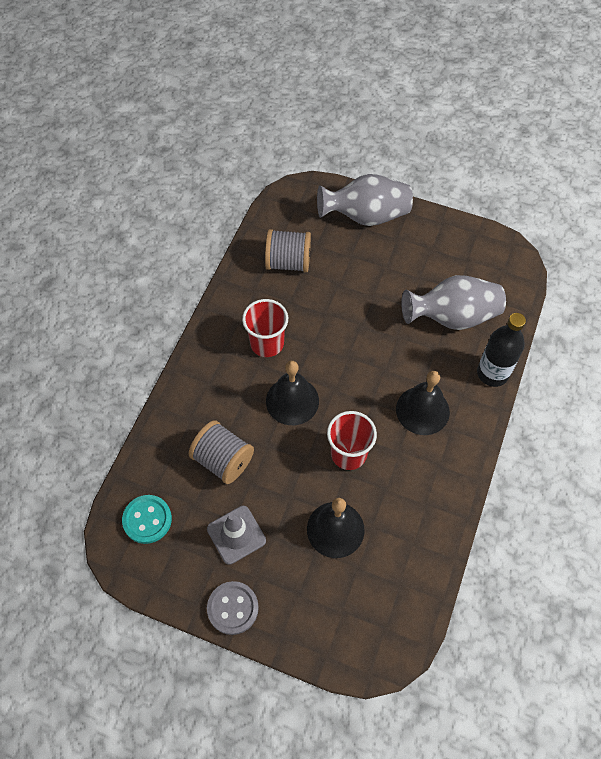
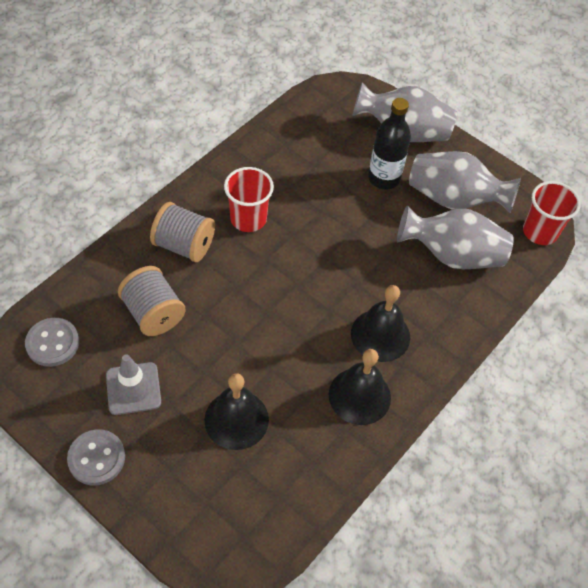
camera: 15 degrees right, 5 degrees down
turquoise button [122,495,172,544] -> grey button [25,318,79,367]
grey spool [265,229,311,272] -> grey spool moved to [150,202,215,262]
black bell [266,361,319,425] -> black bell moved to [329,349,391,425]
red cup [327,411,377,470] -> red cup moved to [523,181,581,245]
black bottle [477,313,526,387] -> black bottle moved to [368,98,411,189]
none -> grey vase [409,151,521,213]

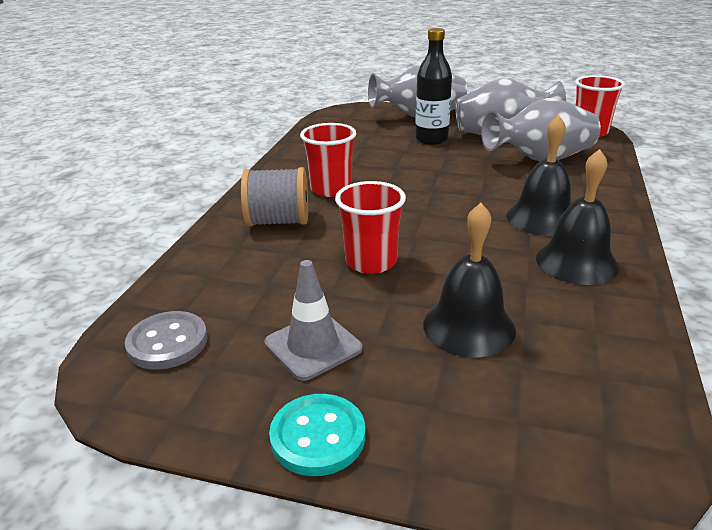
camera: 20 degrees left, 25 degrees down
grey button [67,429,125,485] -> turquoise button [269,394,365,476]
grey spool [118,266,186,336] -> none
none -> red cup [335,181,406,274]

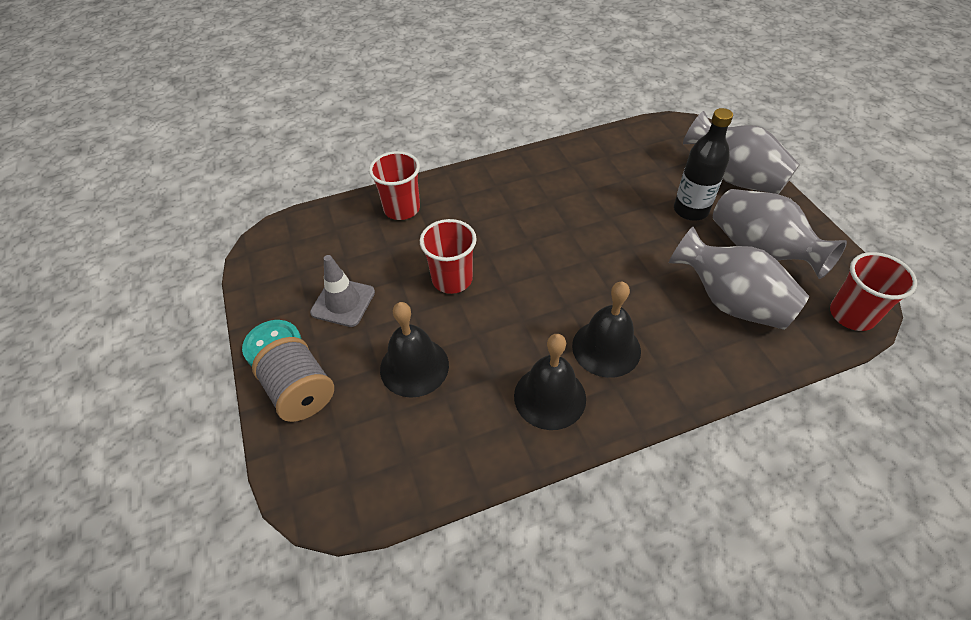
camera: 55 degrees right, 20 degrees up
grey button [125,311,207,370] -> none
grey spool [241,167,308,226] -> grey spool moved to [252,337,334,422]
red cup [300,123,356,197] -> red cup moved to [369,151,420,220]

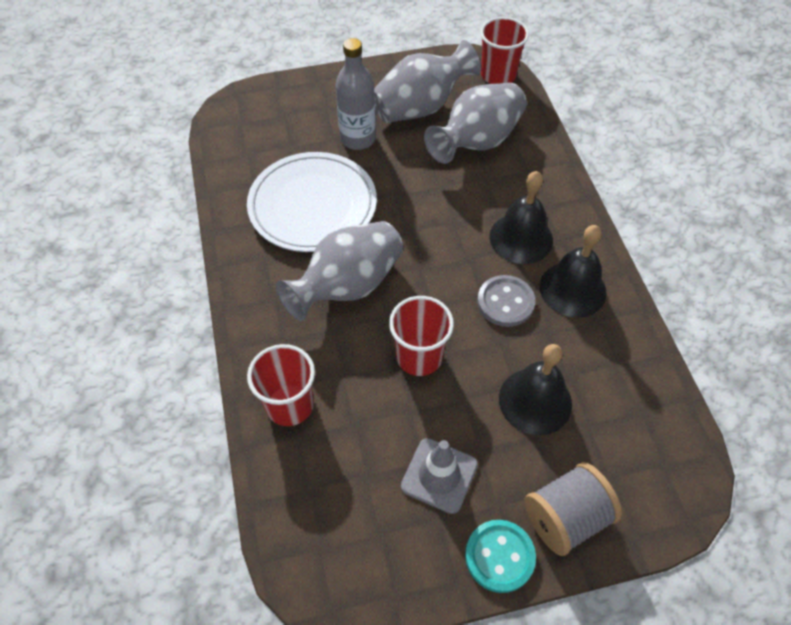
camera: 85 degrees left, 5 degrees up
black bottle [674,108,733,221] -> grey bottle [335,38,376,150]
grey vase [683,111,800,194] -> grey vase moved to [276,221,403,321]
none -> white plate [247,152,377,252]
none -> grey button [477,275,535,327]

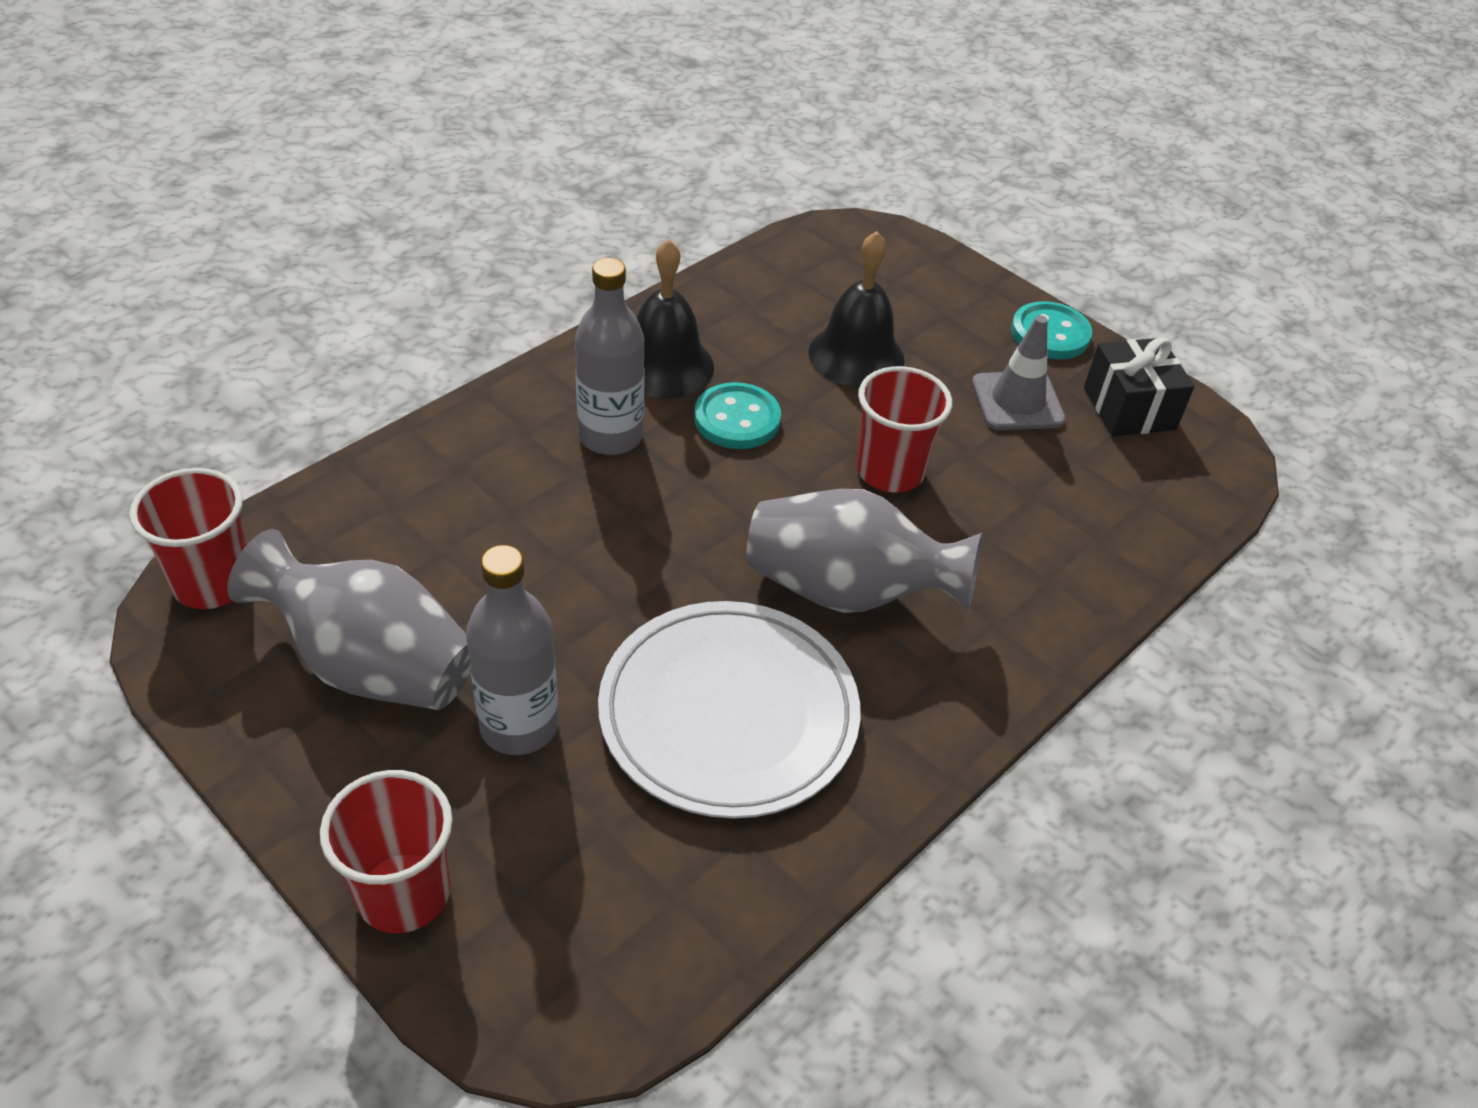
camera: 125 degrees left, 10 degrees down
red cup [247,344,315,426] -> red cup moved to [320,770,453,933]
grey vase [424,83,527,164] -> none
grey button [477,275,535,327] -> turquoise button [694,382,781,449]
black bell [489,171,553,264] -> grey bottle [575,258,645,455]
grey spool [524,462,622,556] -> none
none -> black gift [1084,338,1194,436]

